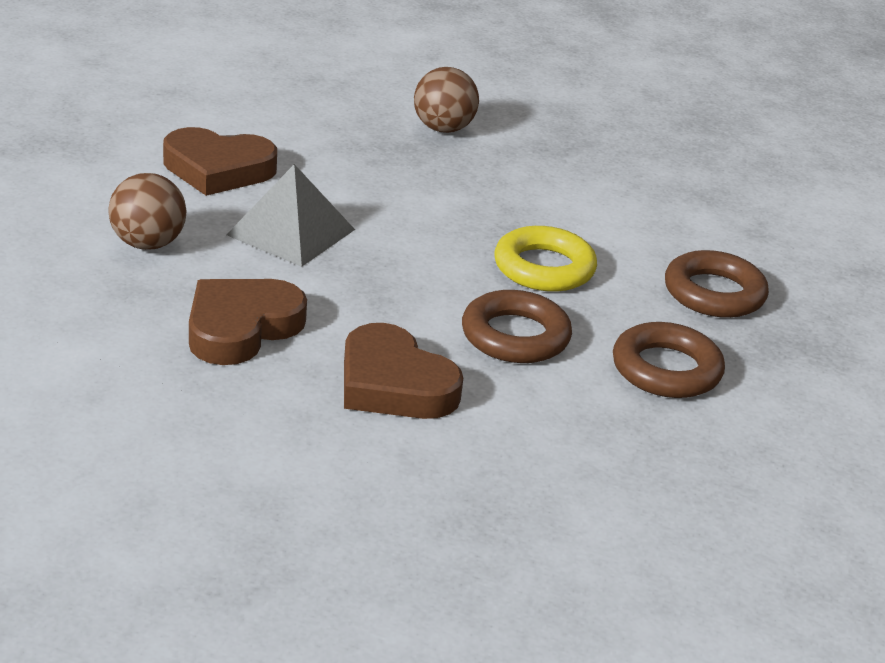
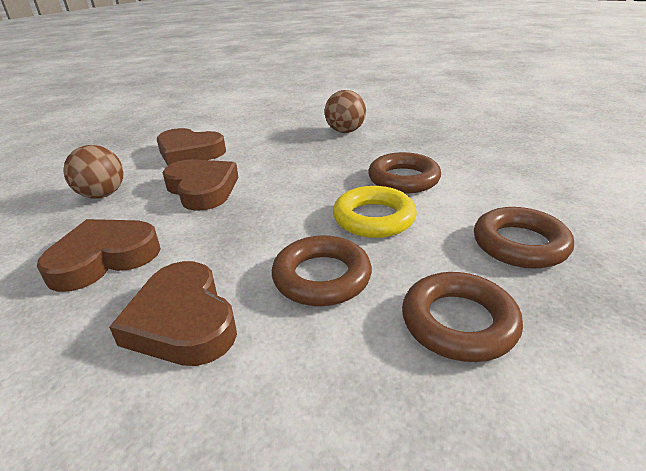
camera: 20 degrees right, 0 degrees up
grey pyramid [226,164,355,267] -> brown heart [162,159,239,211]
none -> brown ring [368,152,441,193]

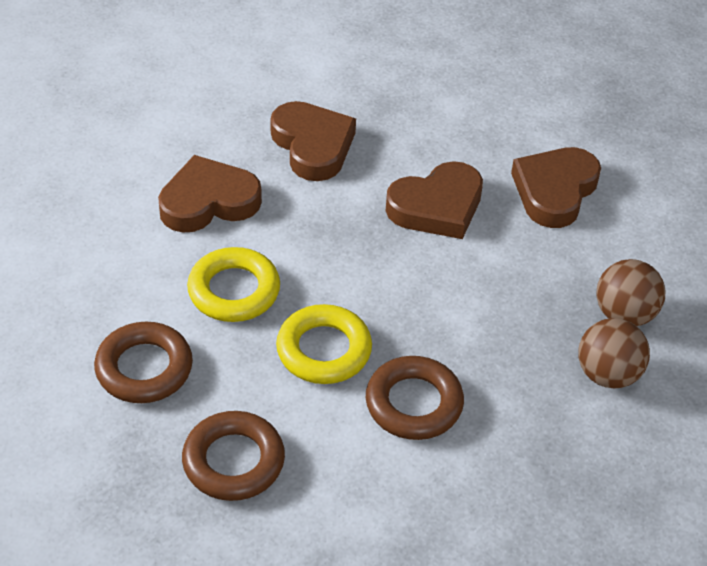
camera: 95 degrees right, 15 degrees up
brown ball [63,145,123,199] -> brown ball moved to [596,259,665,326]
brown ring [272,235,372,306] -> yellow ring [187,247,280,322]

